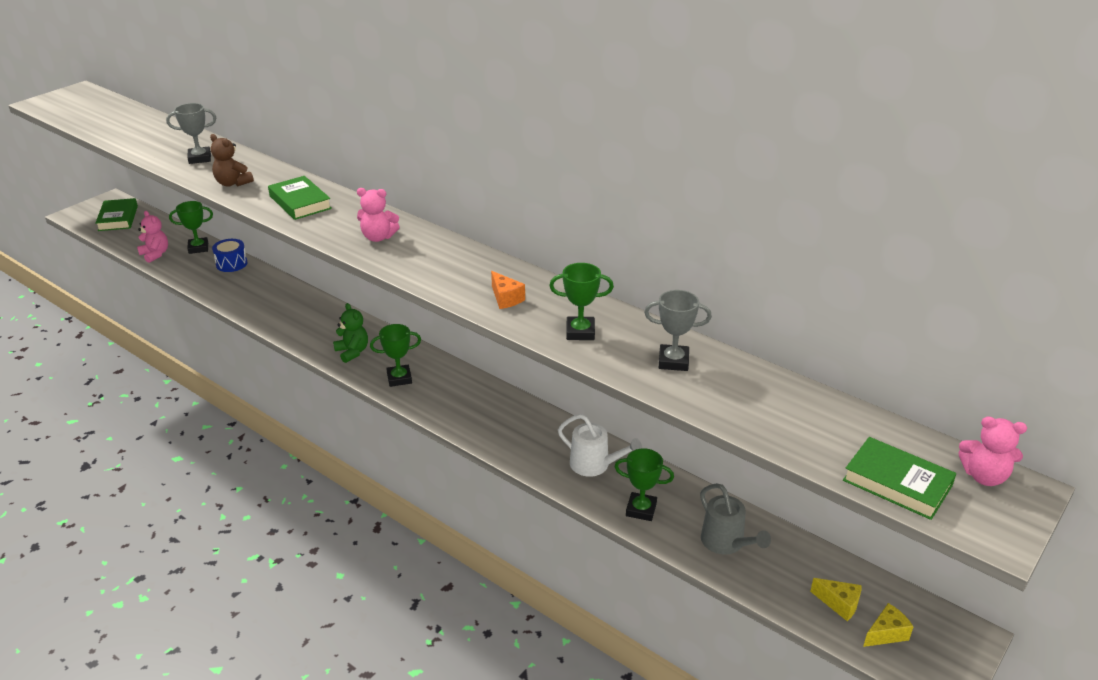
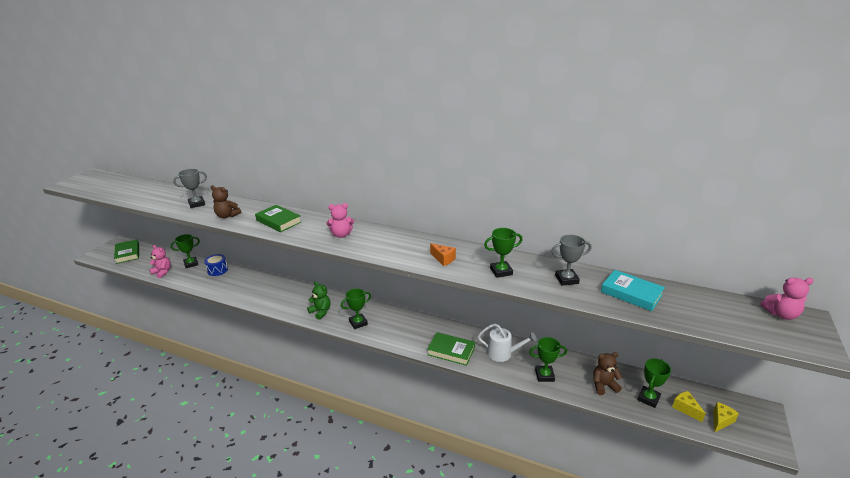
camera: 15 degrees left, 5 degrees down
grey watering can [700,483,771,555] -> brown teddy bear [593,352,622,395]
yellow cheese [810,578,862,621] -> yellow cheese turned 135 degrees counterclockwise [672,391,706,422]
green book [843,437,956,520] -> green book moved to [427,332,475,366]
none -> turquoise book [601,270,665,311]
none -> green trophy [637,358,671,408]

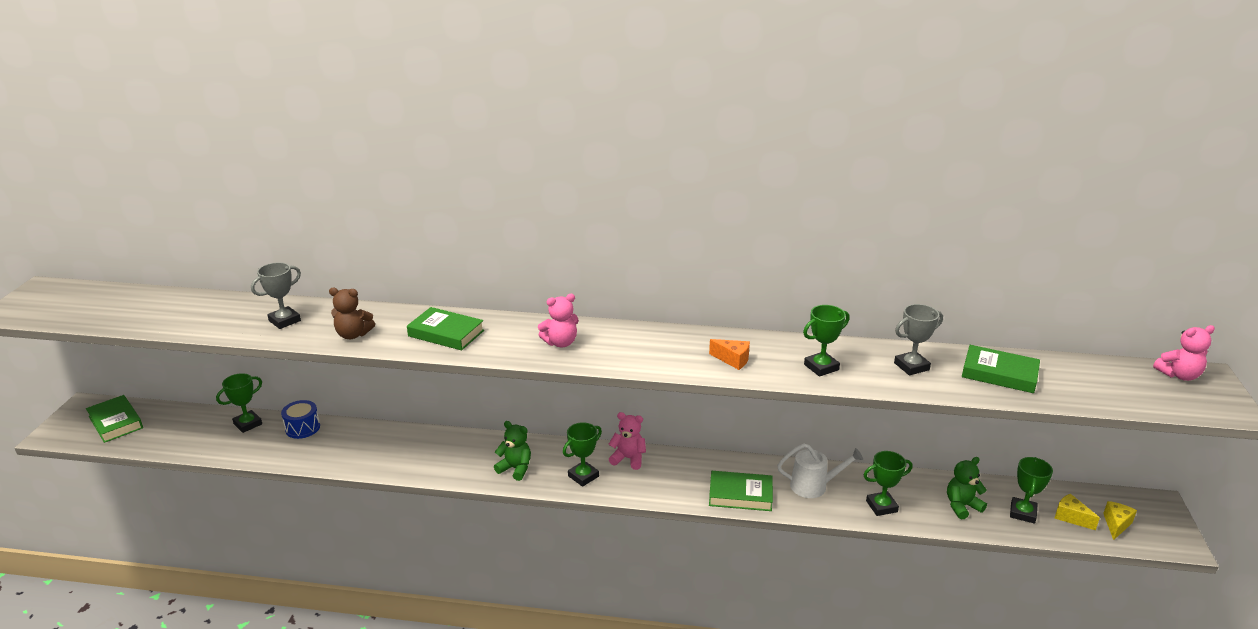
camera: 15 degrees left, 0 degrees up
pink teddy bear [149,245,171,278] -> pink teddy bear moved to [608,412,646,470]
brown teddy bear [593,352,622,395] -> green teddy bear [947,457,987,519]
turquoise book [601,270,665,311] -> green book [962,345,1040,393]

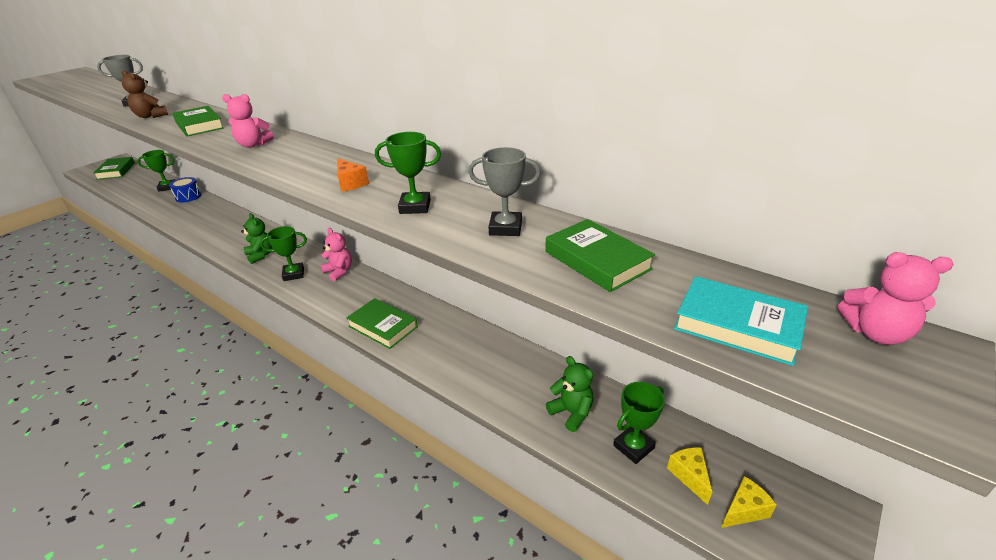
camera: 30 degrees right, 5 degrees up
white watering can [777,444,863,498] -> none
green trophy [864,451,913,516] -> none
green teddy bear [947,457,987,519] -> green teddy bear turned 45 degrees clockwise [546,356,594,432]
none -> turquoise book [674,276,808,366]

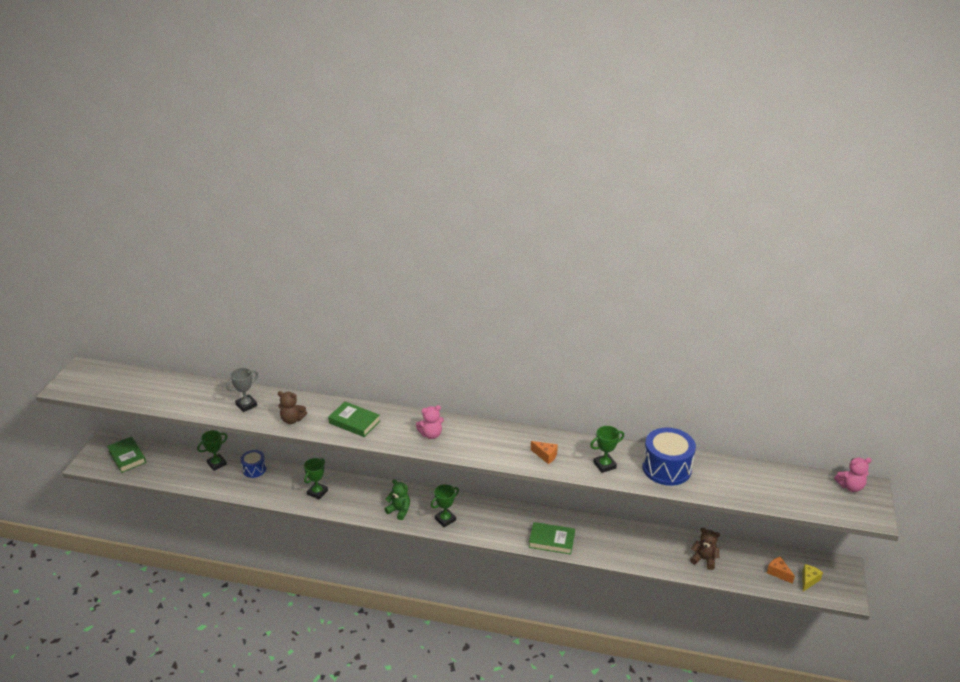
camera: 25 degrees left, 0 degrees up
pink teddy bear [320,228,352,282] -> none
grey trophy [468,147,541,236] -> blue drum [642,428,696,486]
green book [545,219,655,292] -> none
green teddy bear [546,356,594,432] -> brown teddy bear [690,528,720,570]
green trophy [613,382,665,464] -> green trophy moved to [304,458,328,500]
yellow cheese [667,447,712,505] -> orange cheese [767,557,795,584]
turquoise book [674,276,808,366] -> none

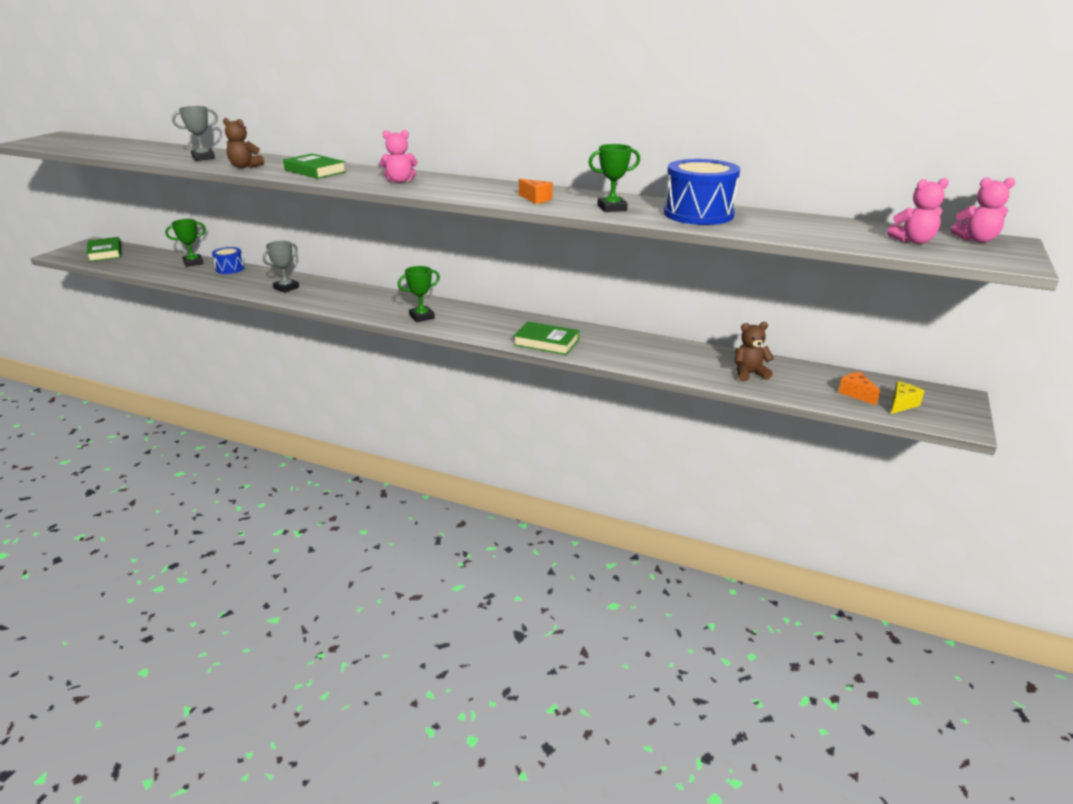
camera: 10 degrees right, 5 degrees down
green trophy [304,458,328,500] -> grey trophy [263,241,299,293]
green teddy bear [384,479,410,520] -> none
brown teddy bear [690,528,720,570] -> brown teddy bear turned 45 degrees counterclockwise [734,322,774,381]
none -> pink teddy bear [887,178,949,244]

